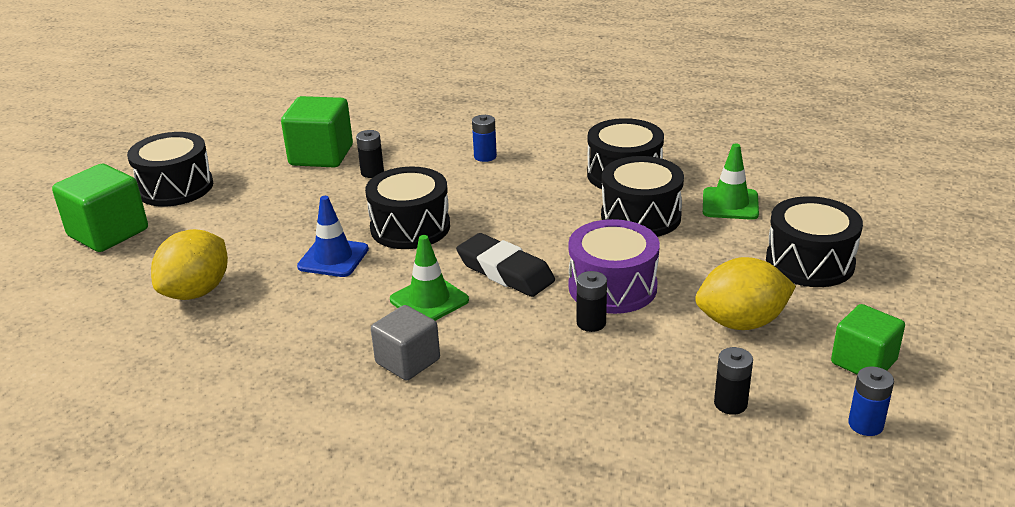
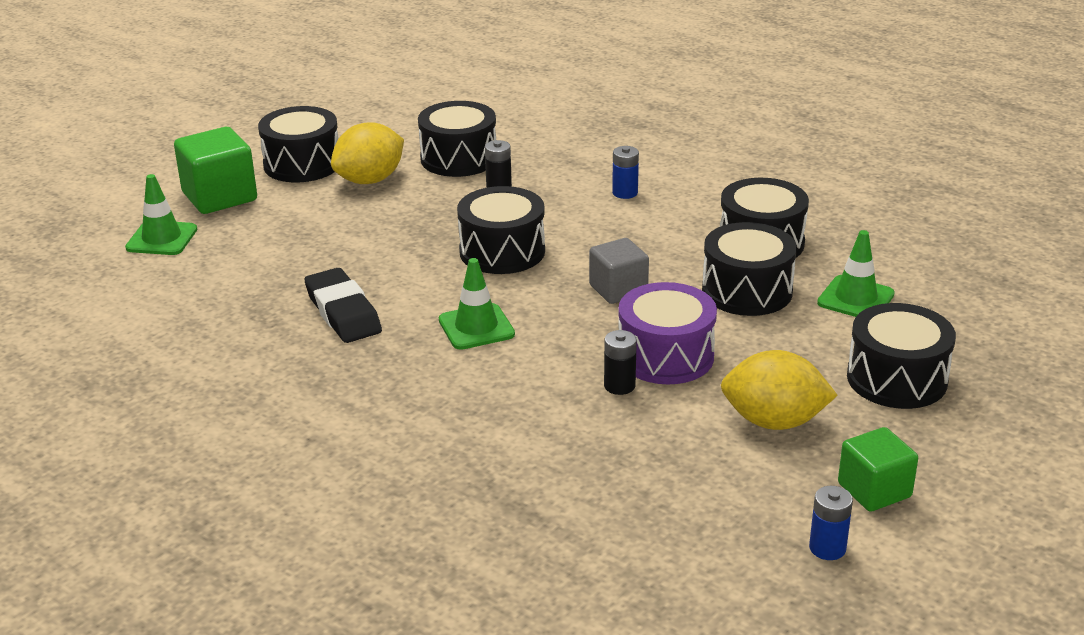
camera: 20 degrees right, 0 degrees up
yellow lemon [151,229,228,300] -> yellow lemon moved to [331,122,404,184]
green cube [281,96,353,168] -> black drum [418,101,496,177]
blue traffic cone [297,196,369,277] -> none
grey cube [371,305,440,381] -> grey cube moved to [589,238,649,304]
black eraser [456,233,555,297] -> black eraser moved to [304,268,382,343]
black battery [714,347,753,415] -> none
none -> green traffic cone [125,174,197,255]

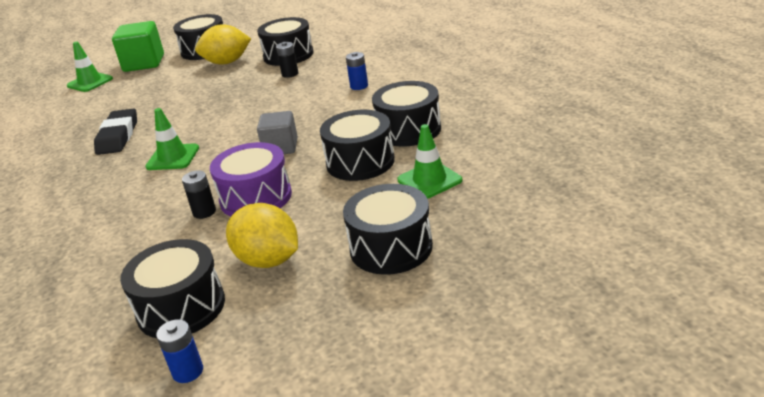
camera: 30 degrees right, 0 degrees up
black drum [457,186,545,274] -> black drum moved to [120,239,225,338]
green cube [838,427,918,512] -> none

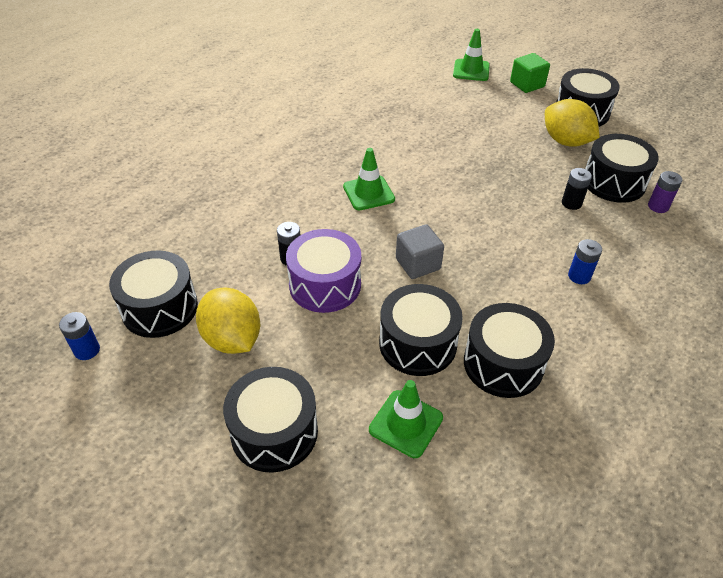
camera: 60 degrees right, 15 degrees up
black eraser [94,109,137,155] -> none
green cube [112,21,164,72] -> green cube [510,53,550,93], size x0.67
yellow lemon [226,203,298,268] -> yellow lemon turned 45 degrees counterclockwise [196,288,260,354]
none -> purple battery [648,171,682,213]

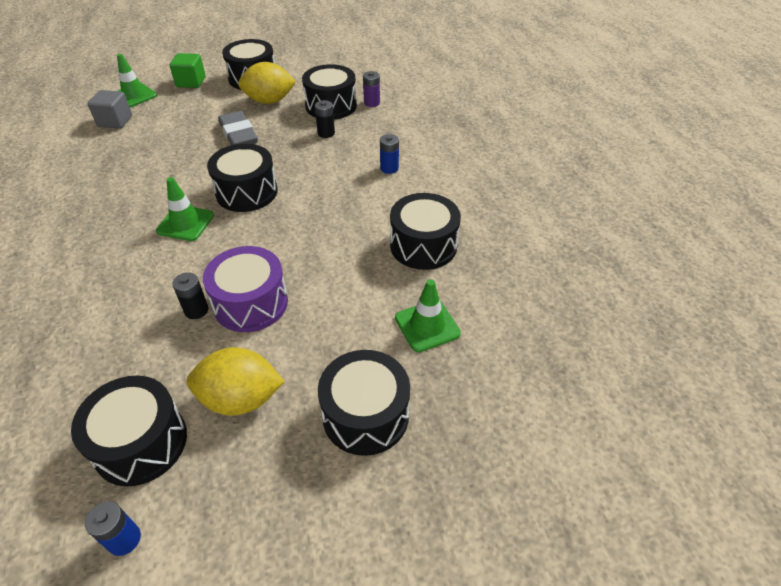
camera: 55 degrees left, 0 degrees up
black drum [379,284,463,376] -> black drum moved to [207,144,278,212]
grey cube [396,224,444,279] -> grey cube moved to [87,90,132,129]
none -> grey eraser [218,111,258,145]

